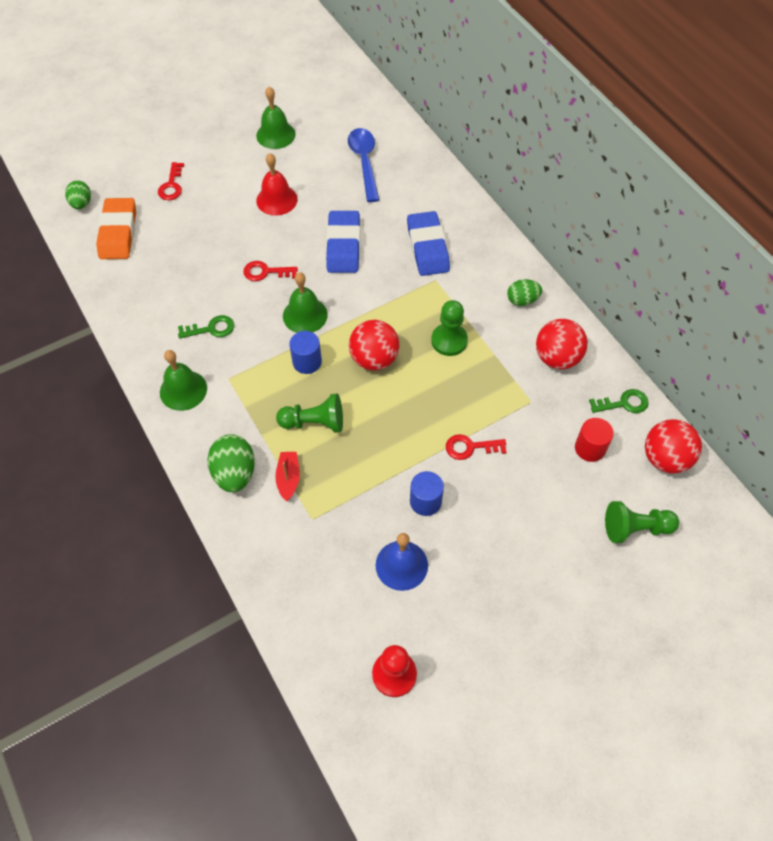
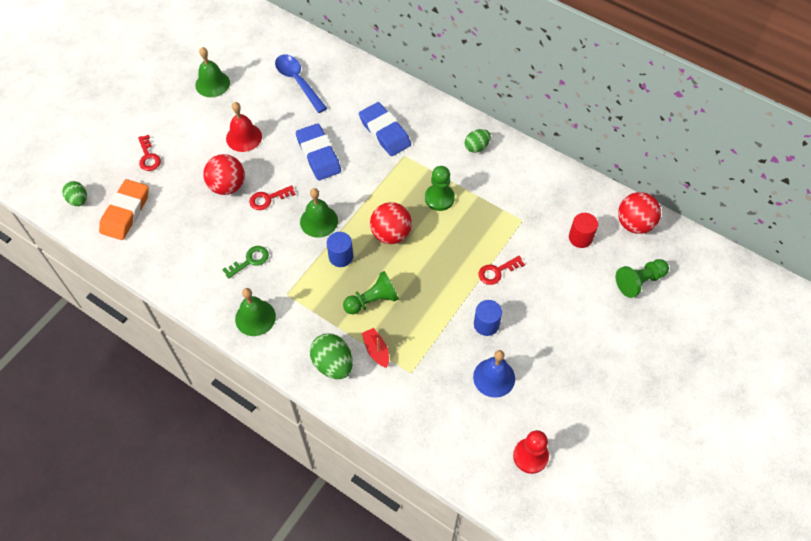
camera: 25 degrees left, 0 degrees up
orange eraser [96,198,136,259] -> orange eraser turned 45 degrees clockwise [99,179,149,240]
red ball [536,319,588,369] -> red ball moved to [203,154,245,195]
green key [589,389,649,413] -> none

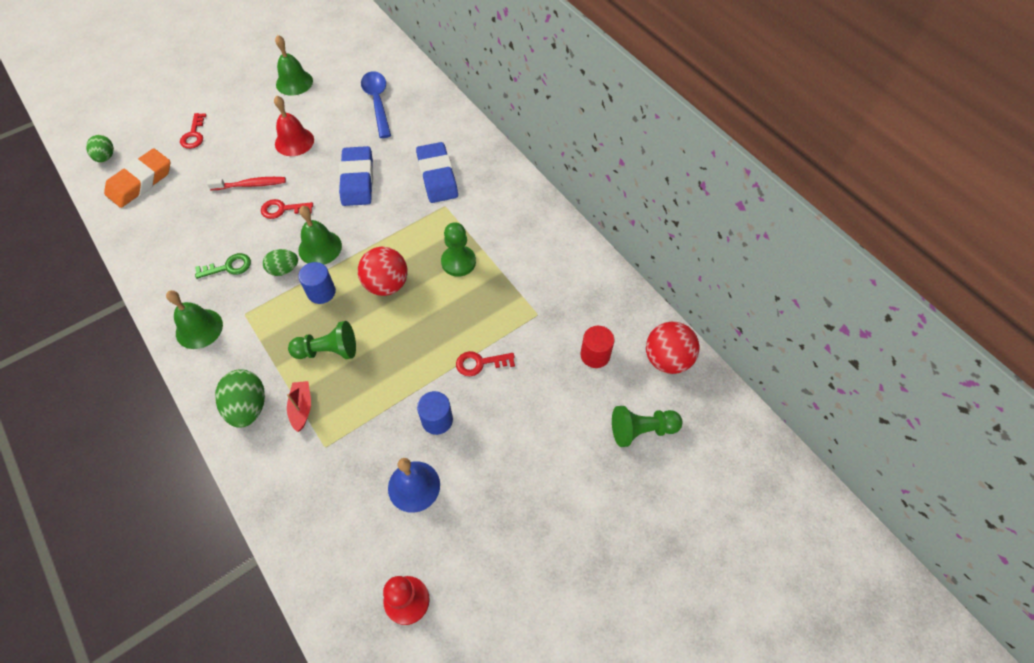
camera: 20 degrees right, 0 degrees up
red ball [203,154,245,195] -> red toothbrush [207,177,286,190]
green egg [465,129,491,153] -> green egg moved to [263,249,298,276]

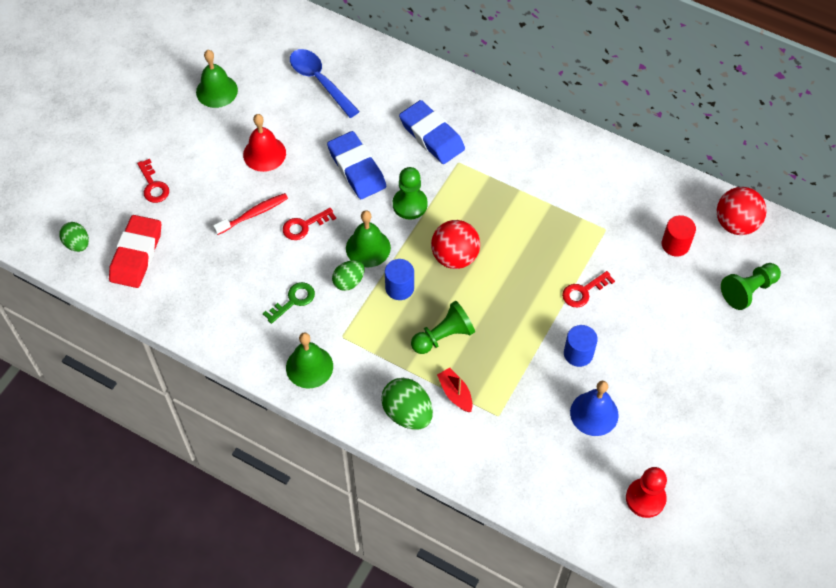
camera: 25 degrees left, 0 degrees up
orange eraser [104,148,170,208] -> red eraser [109,215,161,288]
green pawn [441,222,476,277] -> green pawn moved to [393,167,428,220]

